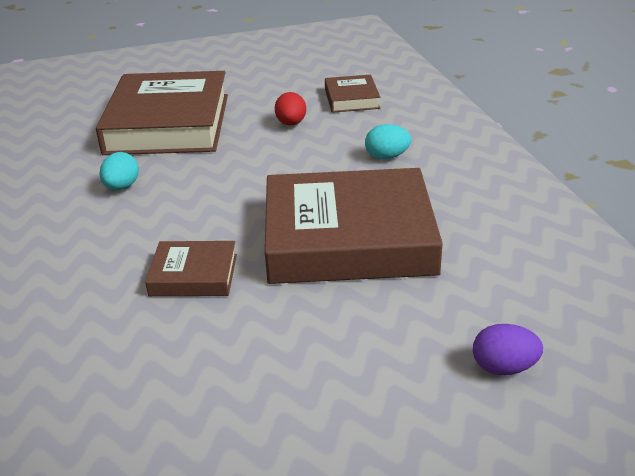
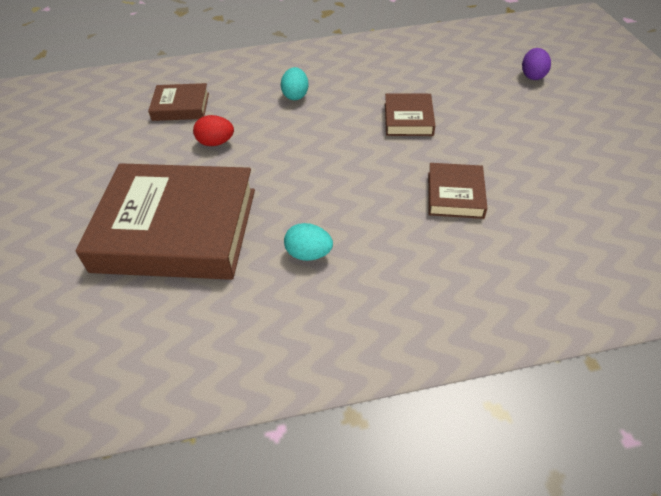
camera: 85 degrees left, 15 degrees up
brown book [265,168,443,284] -> brown book [385,94,435,136], size x0.46

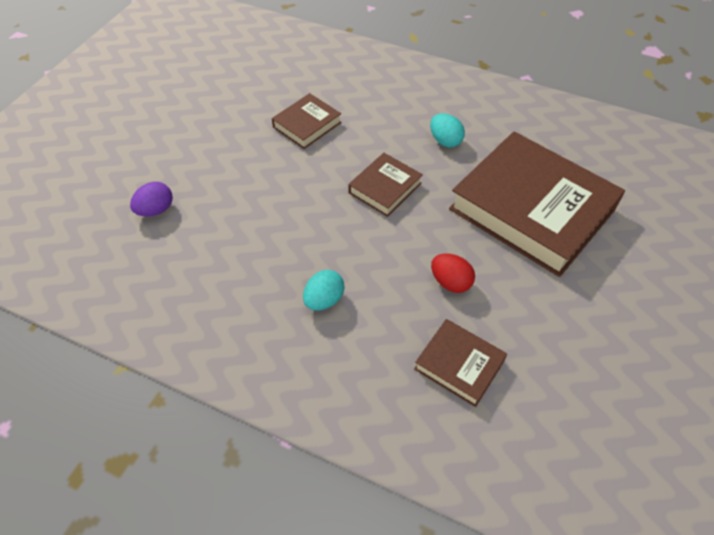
camera: 145 degrees left, 5 degrees up
brown book [385,94,435,136] -> brown book moved to [348,153,423,217]
purple egg [522,48,551,80] -> purple egg moved to [130,182,173,217]

